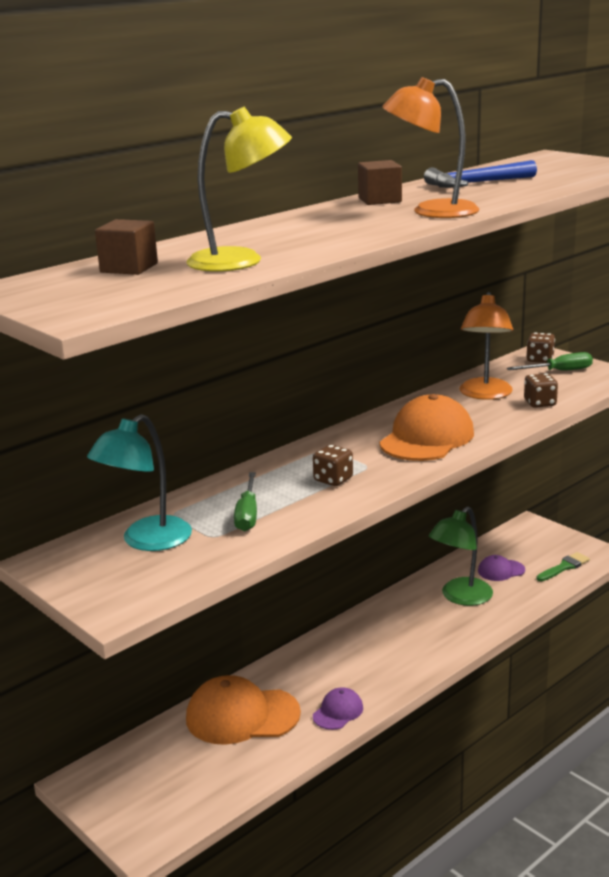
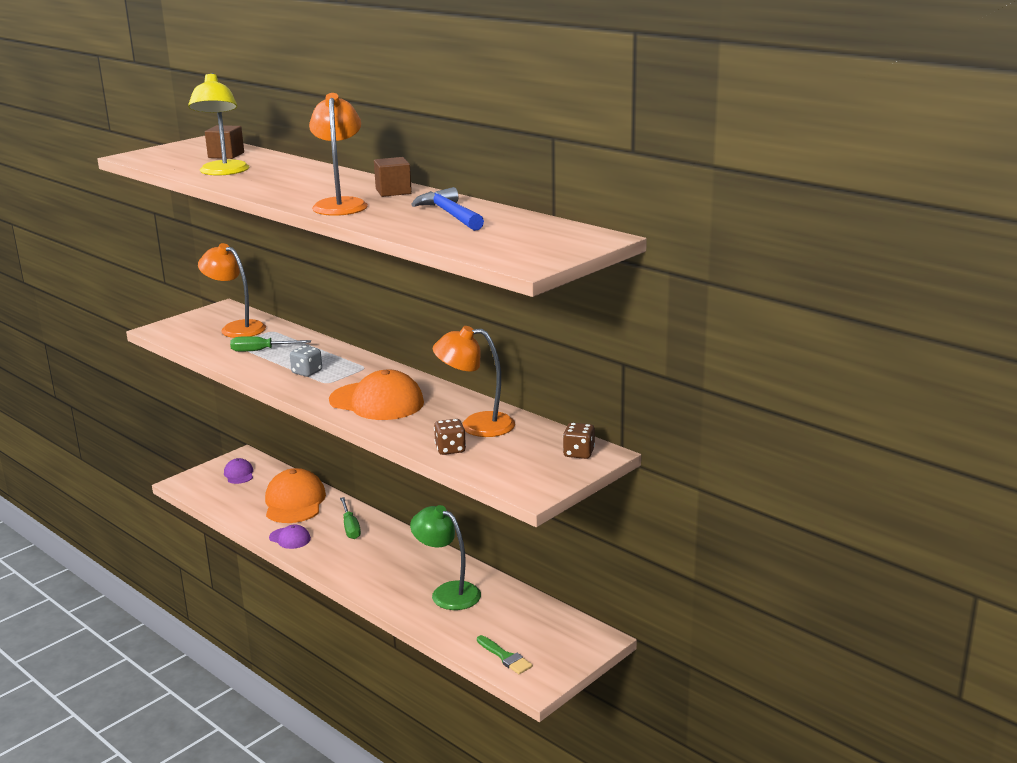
camera: 85 degrees right, 0 degrees up
turquoise lamp [87,414,192,551] -> orange lamp [198,243,266,338]
brown dice [313,445,353,486] -> grey dice [290,346,322,377]
purple cap [478,555,525,581] -> purple cap moved to [224,458,253,484]
green screwdriver [507,352,593,371] -> green screwdriver moved to [340,497,361,539]

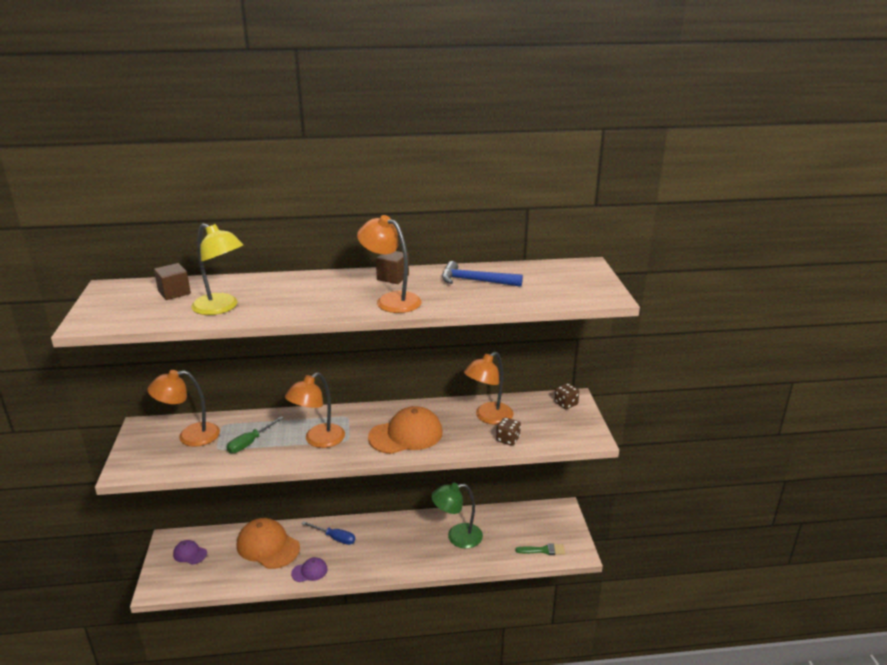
camera: 50 degrees left, 5 degrees up
grey dice [290,346,322,377] -> orange lamp [285,372,345,448]
green screwdriver [340,497,361,539] -> blue screwdriver [301,521,355,545]

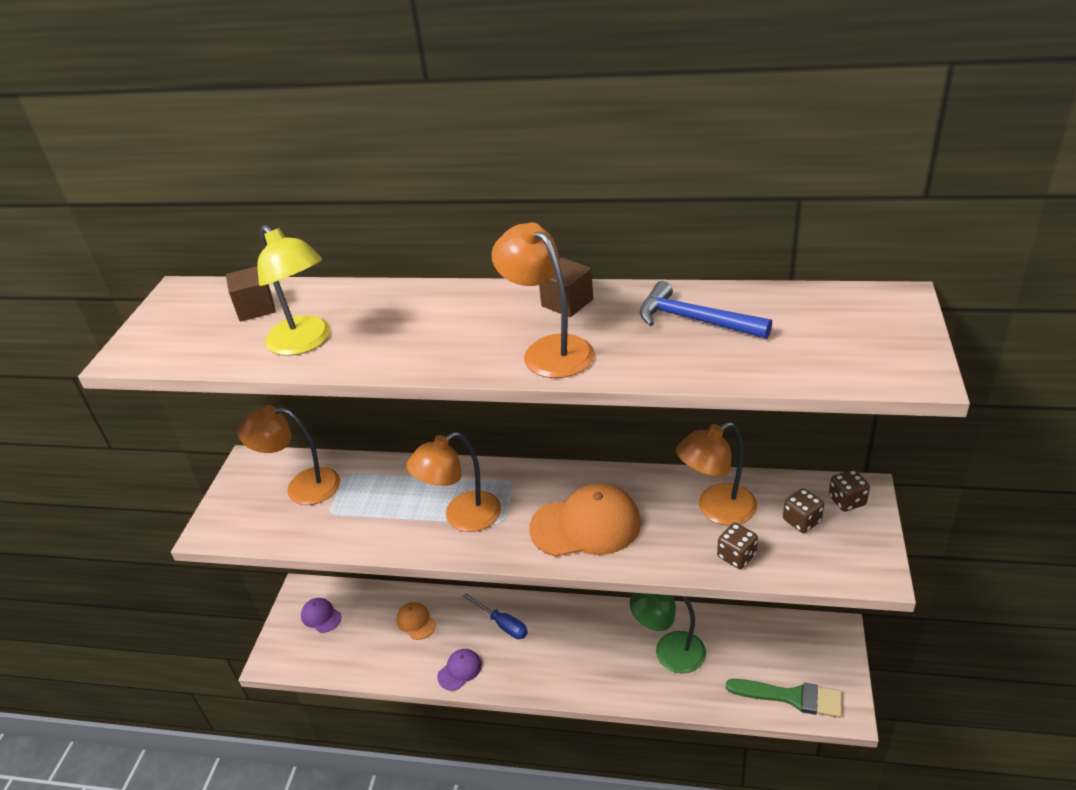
camera: 20 degrees right, 10 degrees up
green screwdriver [226,416,283,453] -> none
orange cap [237,518,300,569] -> orange cap [396,602,436,640], size x0.50
purple cap [291,557,328,582] -> purple cap turned 45 degrees counterclockwise [437,649,482,690]
green brush [515,543,565,555] -> green brush [726,679,842,718], size x1.55
none -> brown dice [783,488,824,533]

